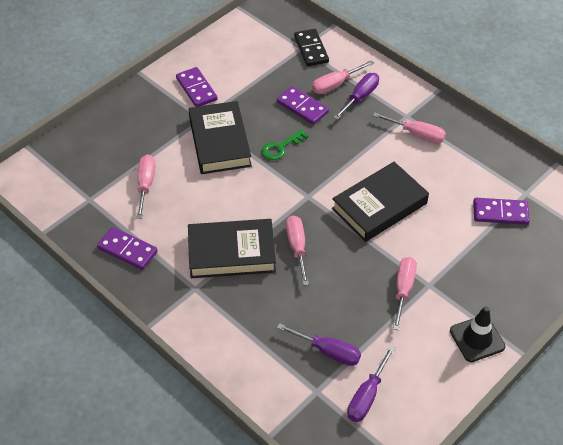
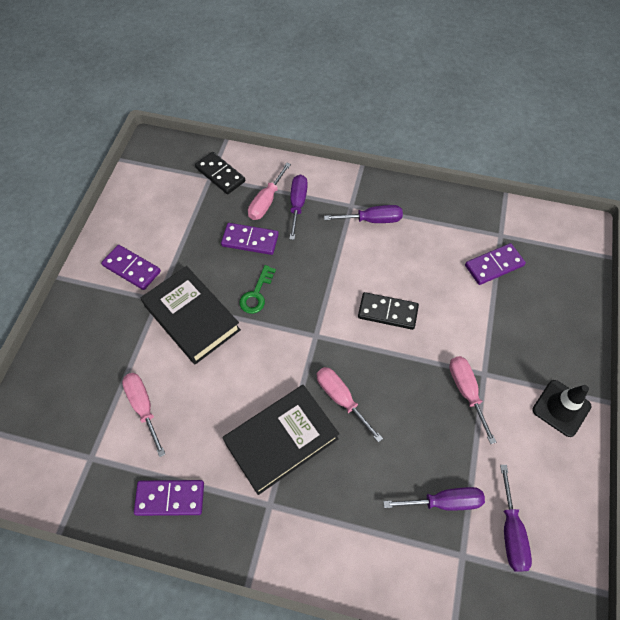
camera: 30 degrees left, 10 degrees up
black book [332,162,429,242] -> black domino [358,292,419,330]
pink screwdriver [373,112,446,143] -> purple screwdriver [324,205,403,223]

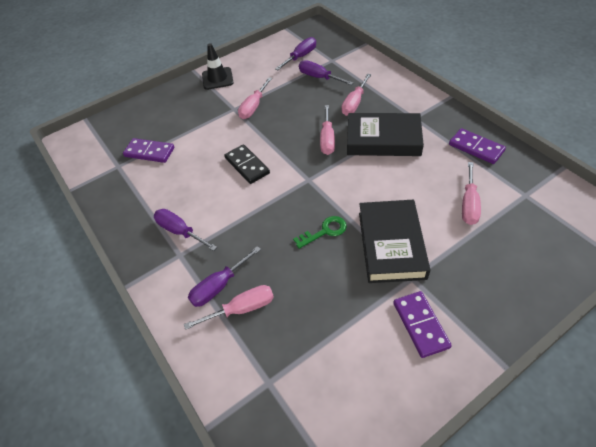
camera: 135 degrees left, 10 degrees down
black domino [195,152,245,194] -> none
purple domino [221,223,279,255] -> none
none -> pink screwdriver [342,74,371,116]

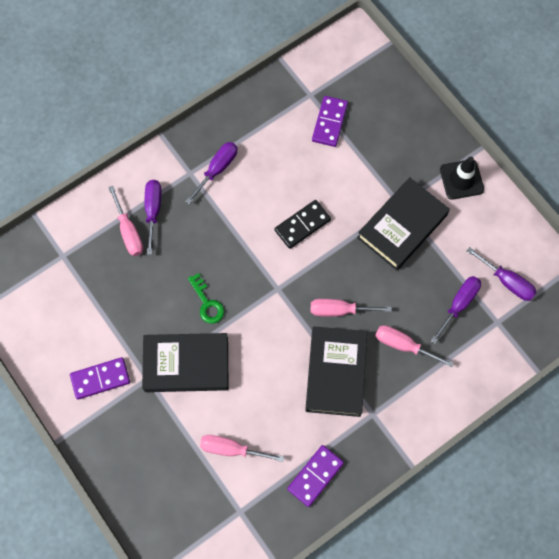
camera: 85 degrees right, 20 degrees up
purple screwdriver [188,246,261,307] -> purple screwdriver turned 45 degrees clockwise [145,180,162,255]
pink screwdriver [238,77,272,119] -> black book [357,177,450,270]

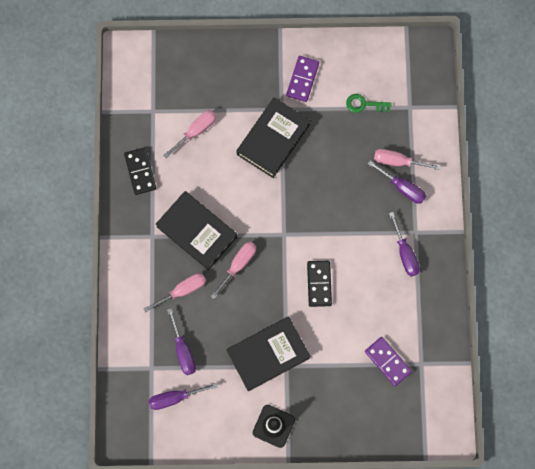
camera: 125 degrees right, 5 degrees up
green key [188,273,224,324] -> green key moved to [346,94,392,113]
purple domino [287,445,344,507] -> black domino [124,148,156,195]
black book [357,177,450,270] -> black book turned 75 degrees clockwise [227,317,311,391]

